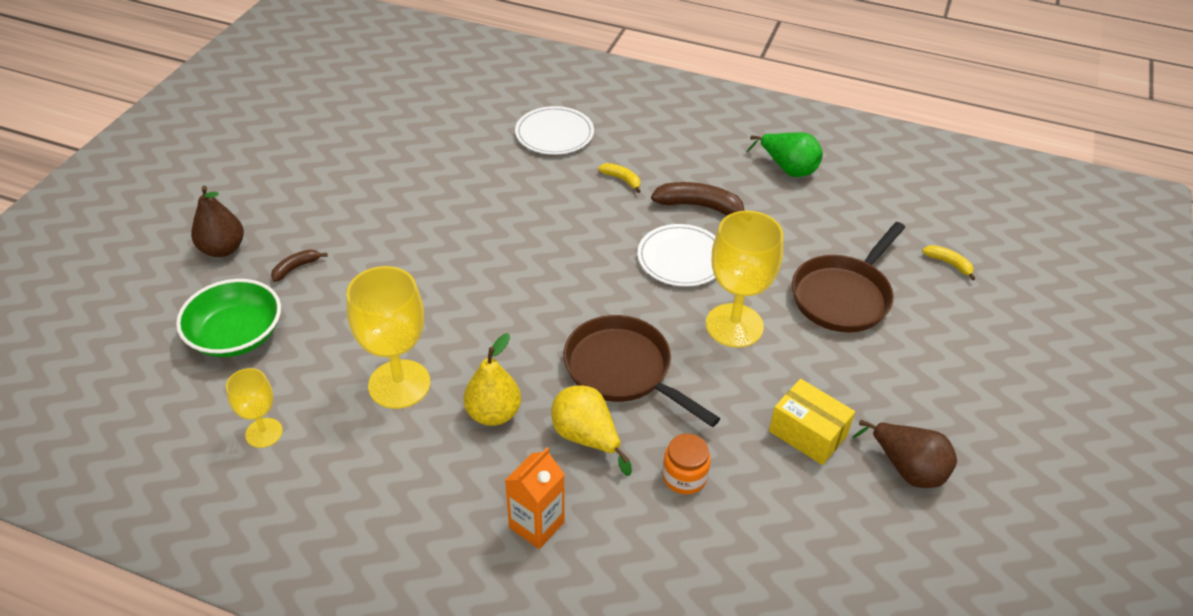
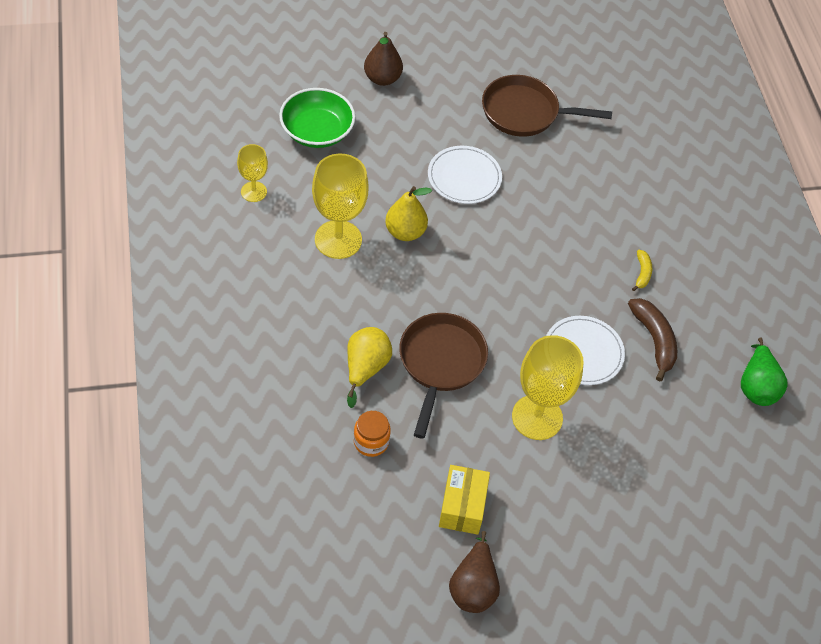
camera: 55 degrees right, 10 degrees up
brown banana [271,249,328,282] -> none
yellow pear [464,333,521,426] -> yellow pear moved to [385,186,432,241]
orange carton [505,448,565,549] -> none
white plate [515,106,594,155] -> white plate moved to [428,146,502,204]
brown pan [792,222,905,333] -> brown pan moved to [482,75,612,137]
yellow banana [922,245,975,280] -> none

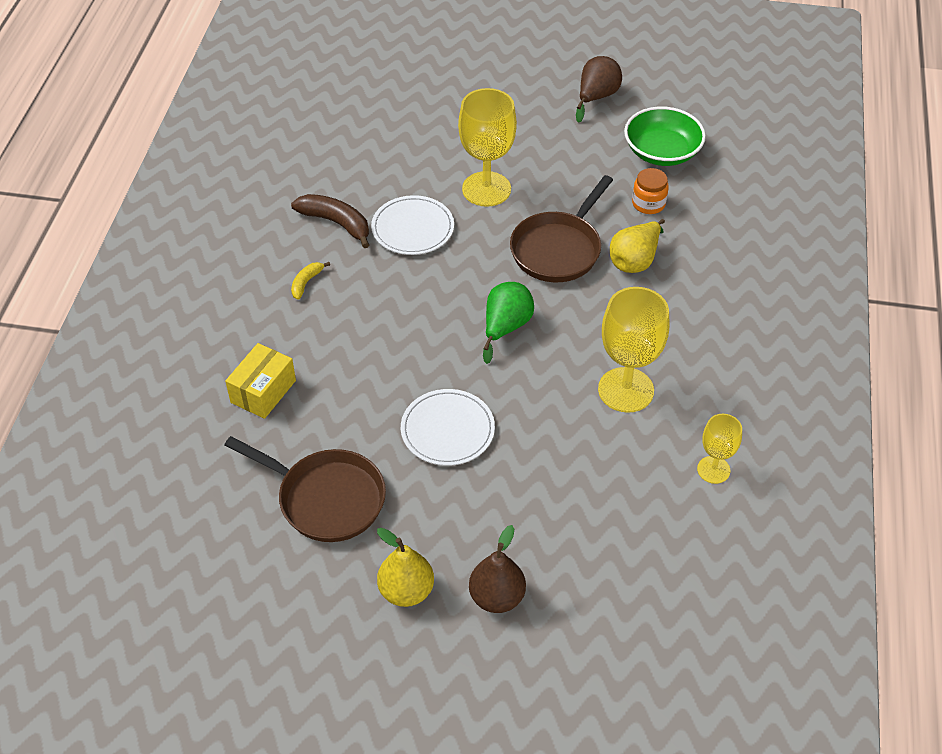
camera: 155 degrees left, 5 degrees down
green bowl [279,88,355,148] -> green bowl moved to [624,106,706,166]
yellow pear [385,186,432,241] -> yellow pear moved to [377,528,434,607]
yellow box [439,465,490,535] -> yellow box moved to [225,343,296,419]
brown banana [628,298,677,381] -> brown banana turned 120 degrees clockwise [291,194,369,248]
green pear [741,337,788,406] -> green pear moved to [483,282,534,364]

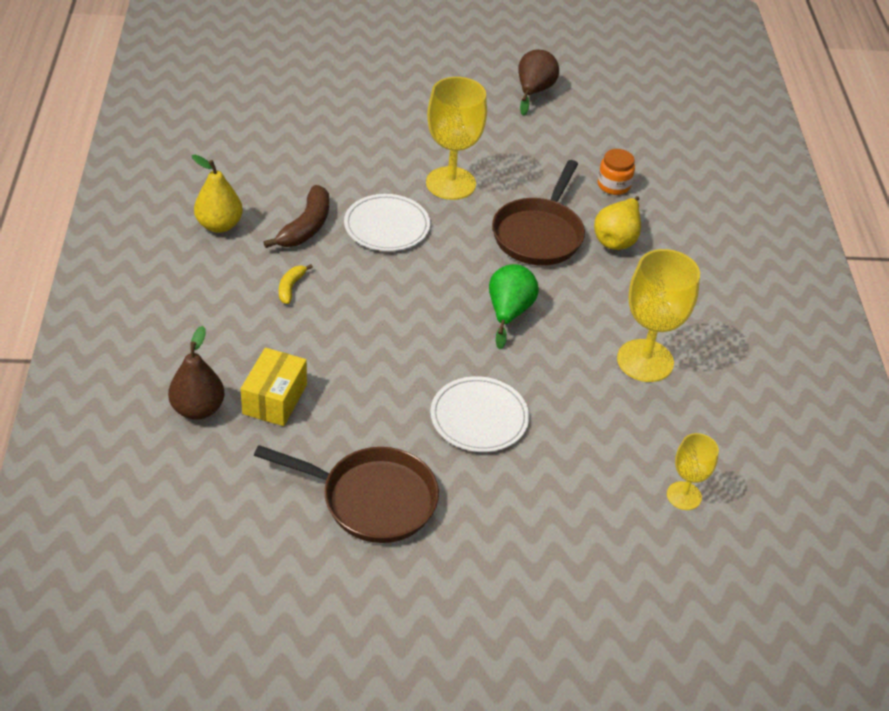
camera: 15 degrees left, 5 degrees down
brown banana [291,194,369,248] -> brown banana turned 90 degrees clockwise [263,185,329,248]
yellow pear [377,528,434,607] -> yellow pear moved to [192,155,243,233]
brown pear [469,525,526,613] -> brown pear moved to [168,326,224,420]
green bowl [624,106,706,166] -> none
yellow goblet [697,414,742,484] -> yellow goblet moved to [667,433,719,510]

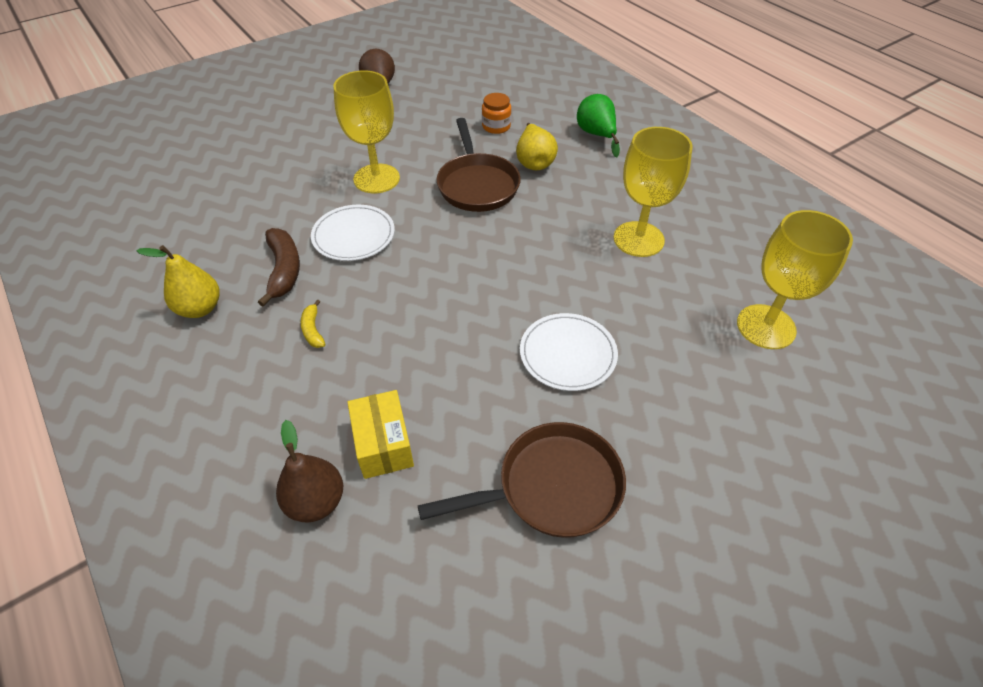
camera: 30 degrees left, 5 degrees up
green pear [489,264,539,349] -> green pear moved to [577,94,620,158]
yellow goblet [667,433,719,510] -> yellow goblet [737,210,853,349], size x1.78

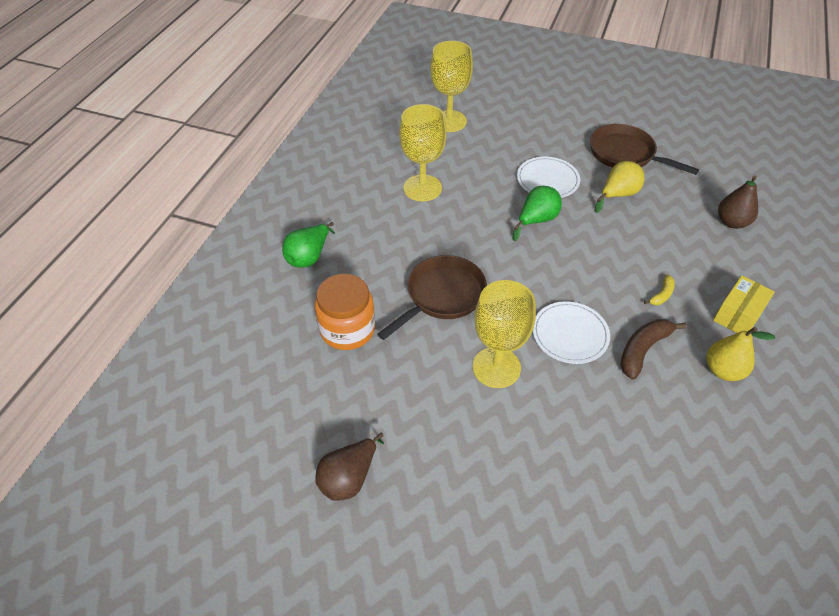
camera: 125 degrees left, 0 degrees up
yellow box [347,390,414,479] -> yellow box moved to [713,275,775,333]
orange jar [482,93,511,134] -> orange jar [315,274,375,350], size x1.77
yellow pear [516,123,558,170] -> yellow pear moved to [595,161,645,213]
none -> green pear [513,186,562,241]

